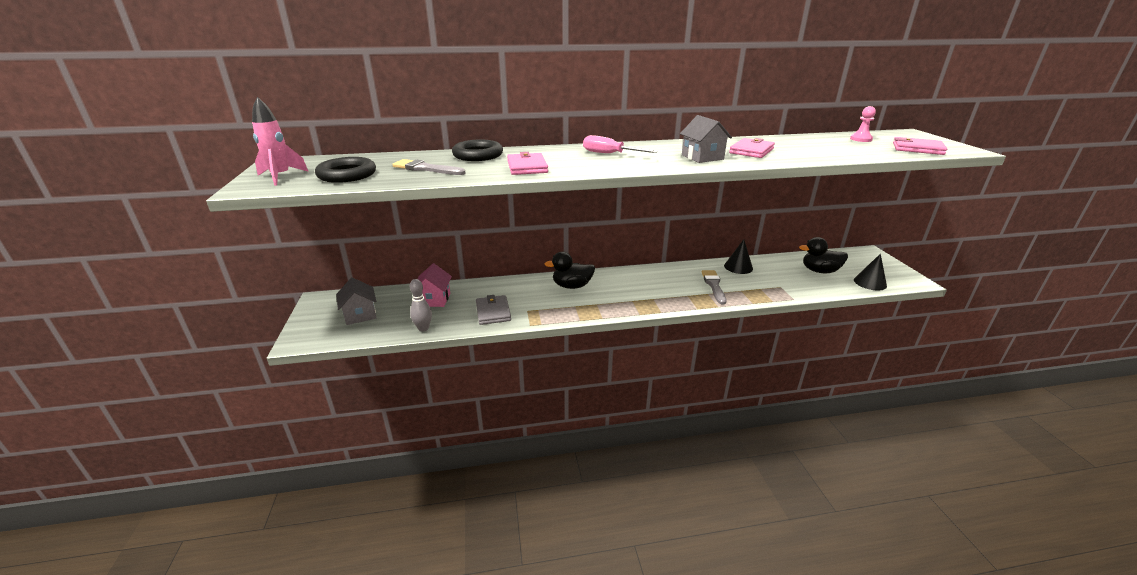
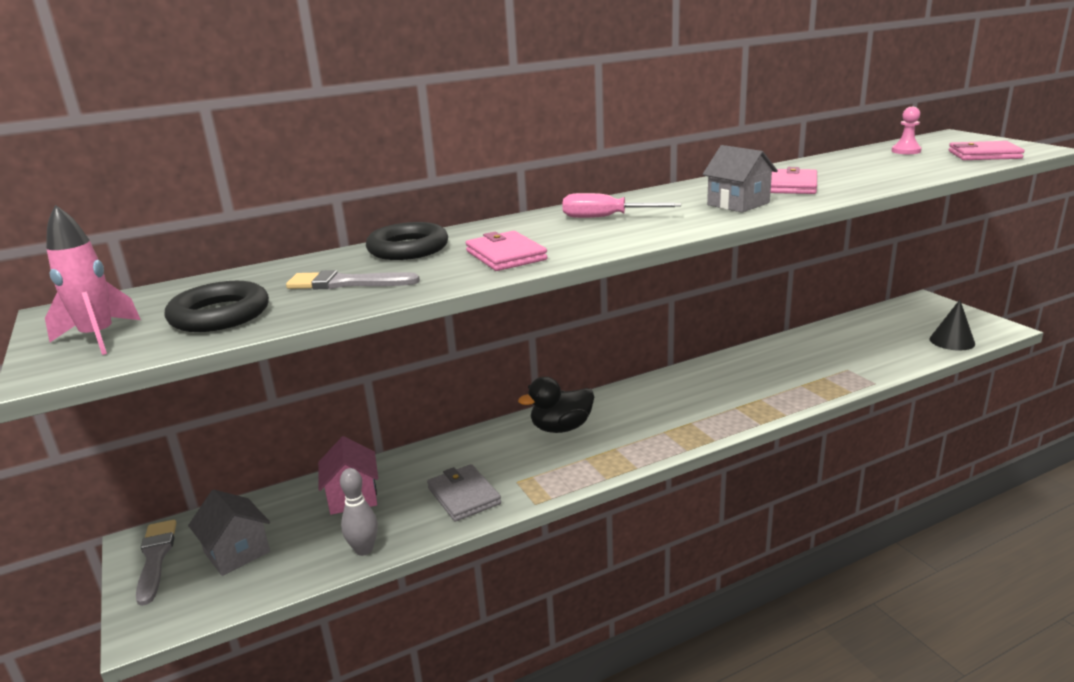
camera: 15 degrees left, 5 degrees down
grey brush [702,270,726,304] -> grey brush moved to [136,520,176,606]
black cone [724,240,753,274] -> none
black duck [799,237,848,273] -> none

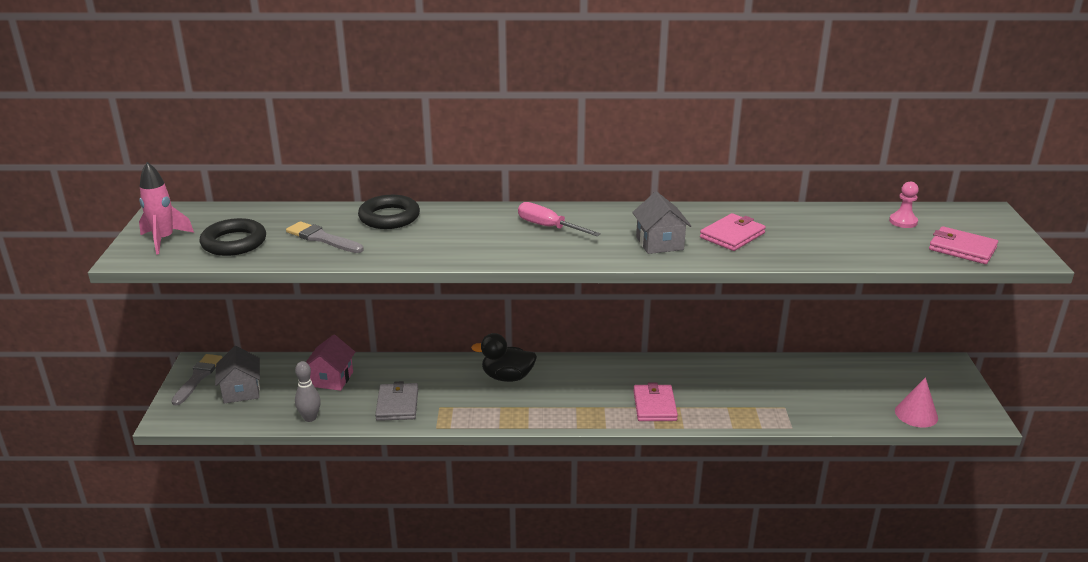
camera: 25 degrees right, 5 degrees up
pink wallet [466,231,548,271] -> pink wallet moved to [633,382,678,421]
black cone [930,300,975,351] -> pink cone [895,377,938,428]

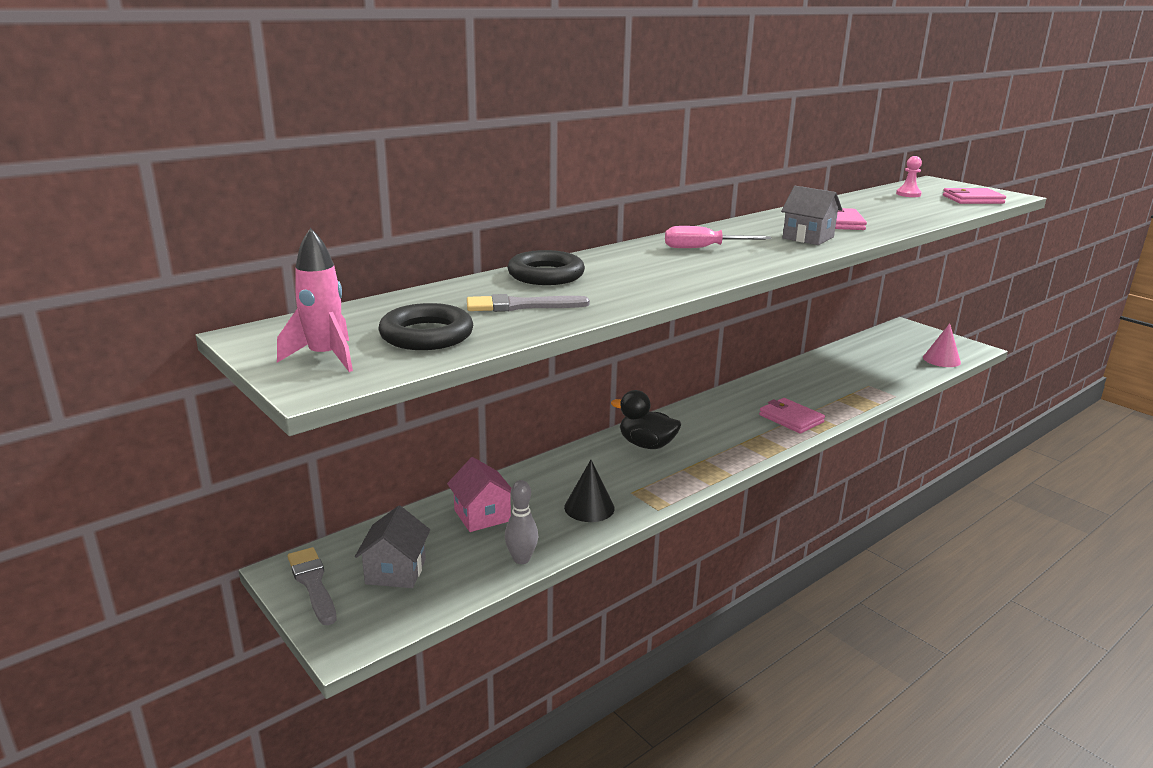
camera: 40 degrees left, 5 degrees down
grey house [215,346,260,404] -> grey house turned 60 degrees clockwise [355,506,430,588]
grey wallet [375,381,418,421] -> black cone [564,460,615,522]
black duck [471,333,537,382] -> black duck turned 60 degrees clockwise [611,390,681,449]

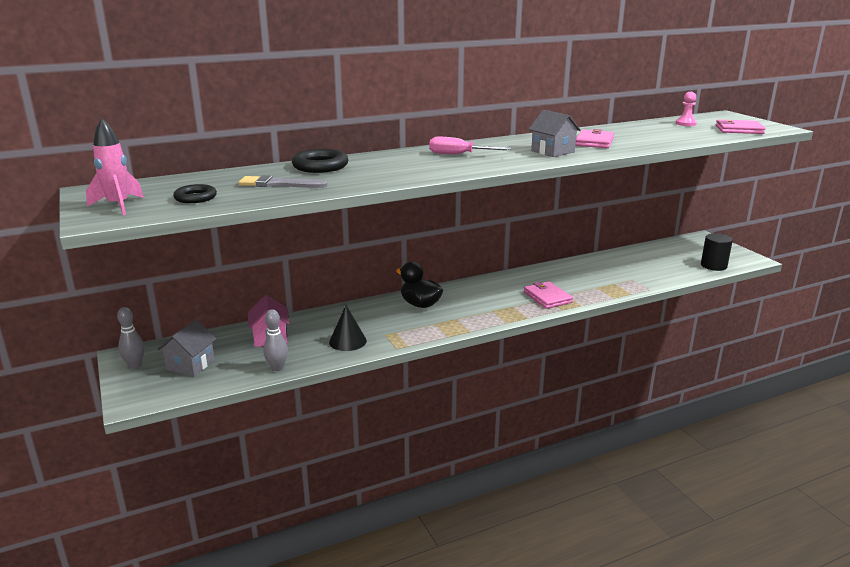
camera: 15 degrees right, 0 degrees up
grey brush [287,547,336,625] -> grey bowling pin [117,307,145,369]
black ring [379,303,473,350] -> black ring [173,184,217,203], size x0.65
pink cone [923,323,961,367] -> black cylinder [701,233,733,271]

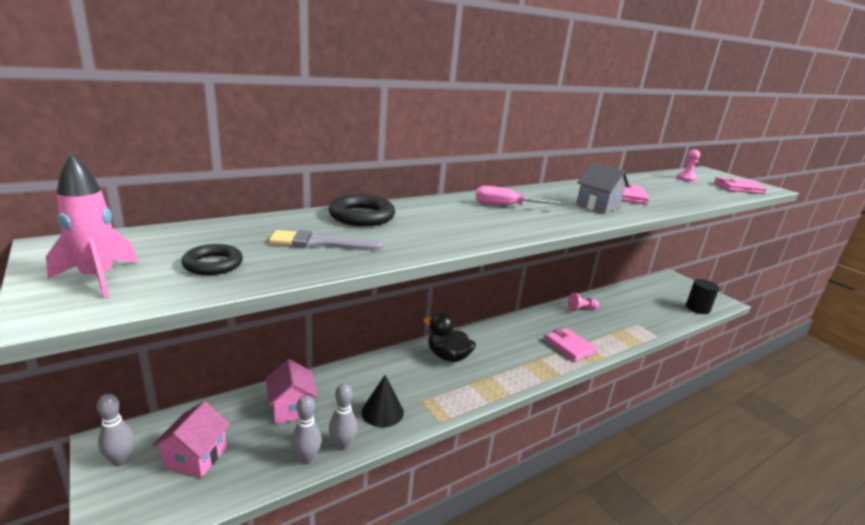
camera: 10 degrees left, 0 degrees up
grey house [158,319,216,376] -> pink house [153,401,230,478]
none -> grey bowling pin [329,384,358,451]
none -> pink pawn [568,293,599,311]

